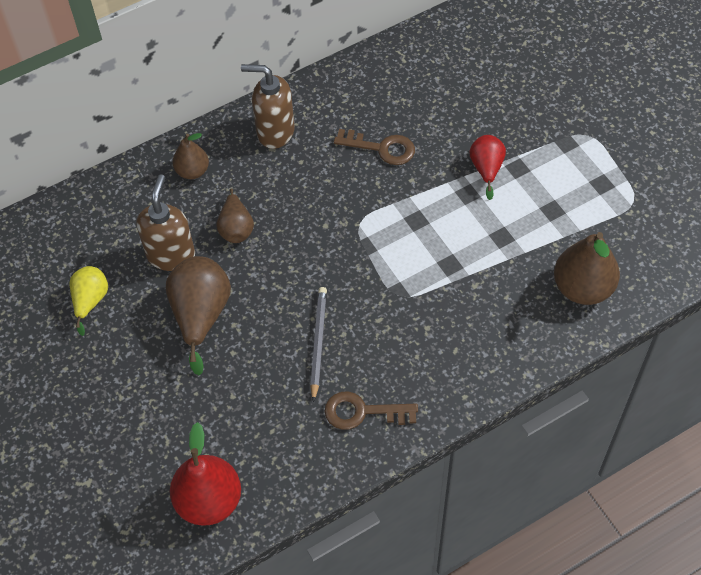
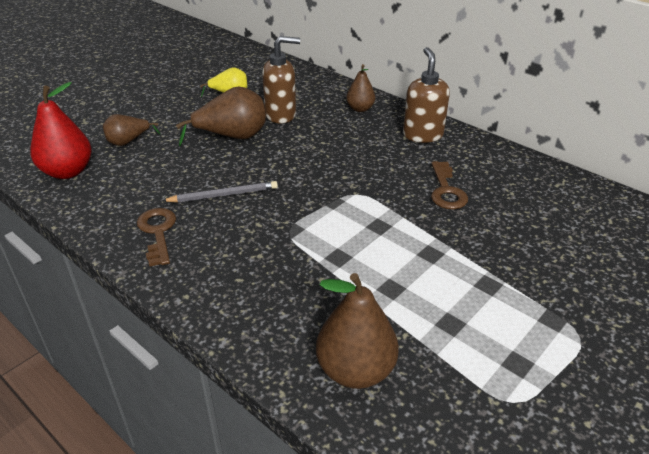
camera: 70 degrees right, 20 degrees down
brown pear [216,188,254,243] -> brown pear moved to [103,114,160,146]
red pear [469,135,506,200] -> none

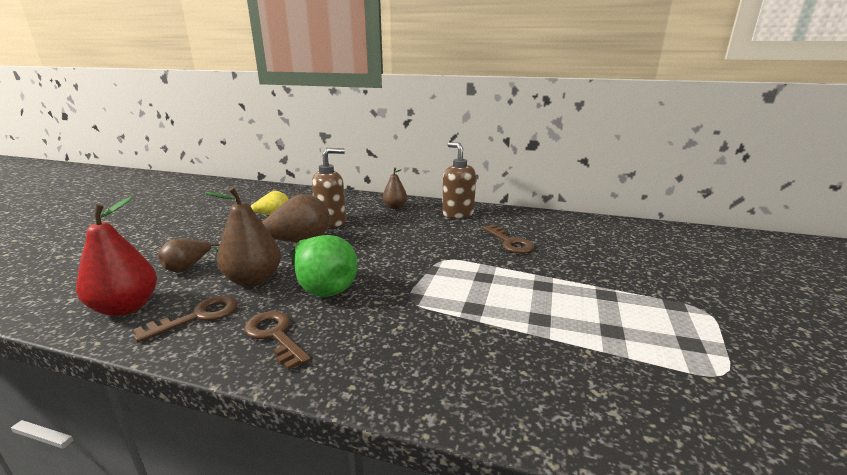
camera: 25 degrees left, 15 degrees down
grey pencil [162,181,278,202] -> green pear [291,235,357,297]
brown pear [316,273,399,389] -> brown pear moved to [205,187,281,287]
none -> brown key [133,296,238,343]

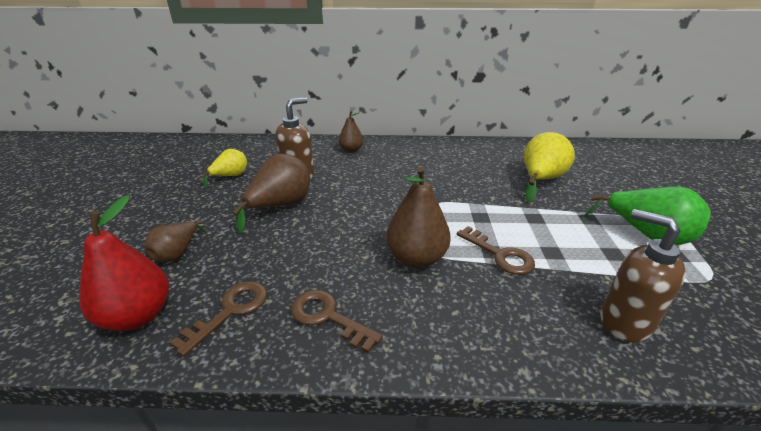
camera: 15 degrees left, 10 degrees up
brown pear [205,187,281,287] -> brown pear moved to [386,167,451,268]
green pear [291,235,357,297] -> green pear moved to [583,187,711,245]
brown soap dispenser [442,142,476,219] -> brown soap dispenser moved to [600,209,686,342]
brown key [483,224,535,253] -> brown key moved to [457,226,535,275]
none -> yellow pear [524,132,575,202]

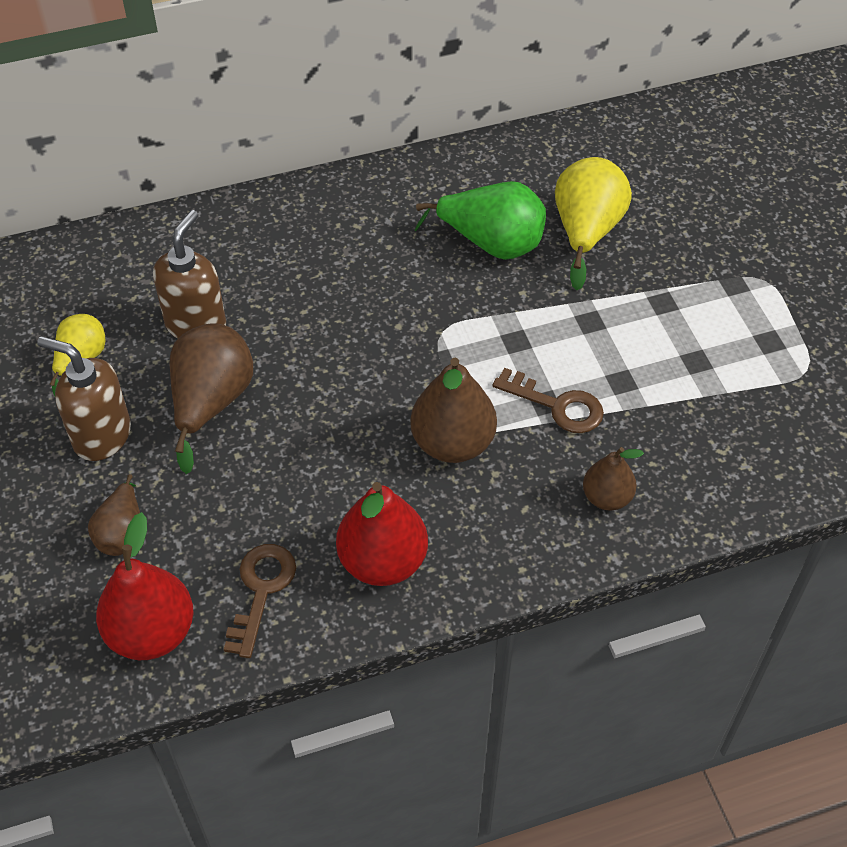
camera: 20 degrees left, 20 degrees up
brown key [291,290,383,353] -> red pear [336,482,428,586]
brown pear [339,111,363,153] -> brown pear moved to [583,447,644,511]
green pear [583,187,711,245] -> green pear moved to [415,181,546,260]
brown soap dispenser [600,209,686,342] -> brown soap dispenser moved to [37,336,131,461]

